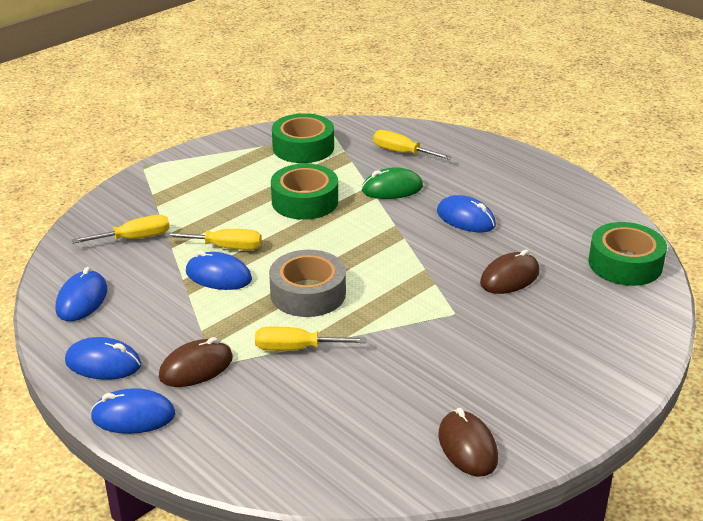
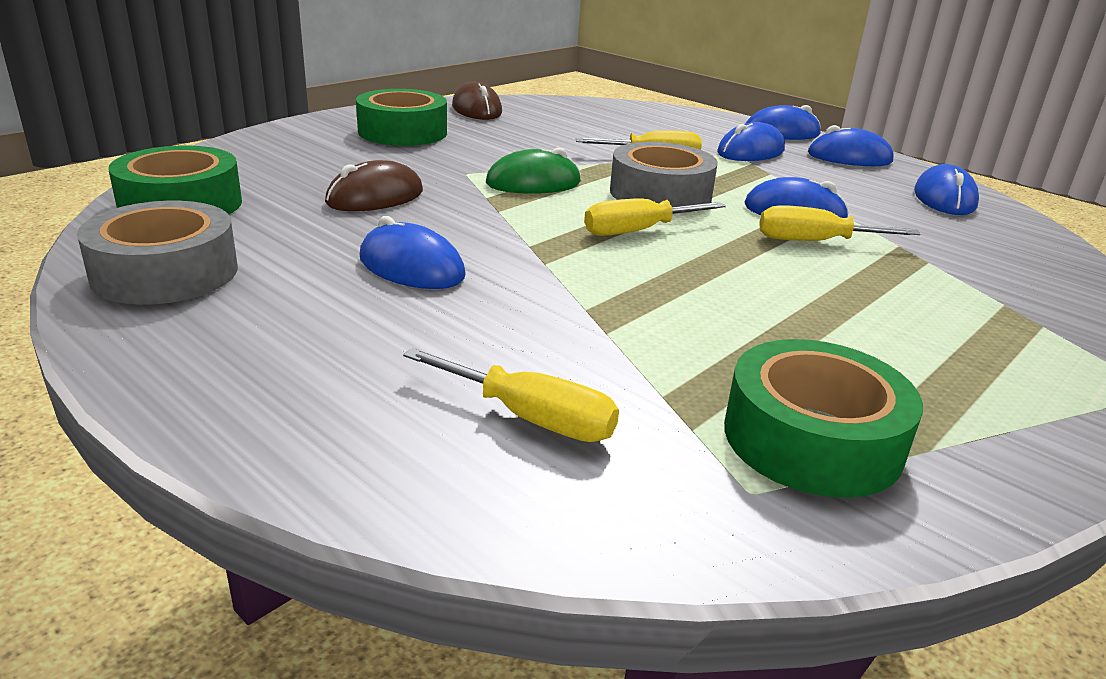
camera: 175 degrees right, 5 degrees down
yellow screwdriver [72,215,170,244] -> yellow screwdriver moved to [584,198,726,236]
brown mouse [159,337,233,387] -> blue mouse [717,122,785,161]
green tape [271,164,338,220] -> green tape moved to [356,89,447,146]
green mouse [362,167,423,199] -> green mouse moved to [486,147,581,194]
none -> grey tape [77,201,238,305]

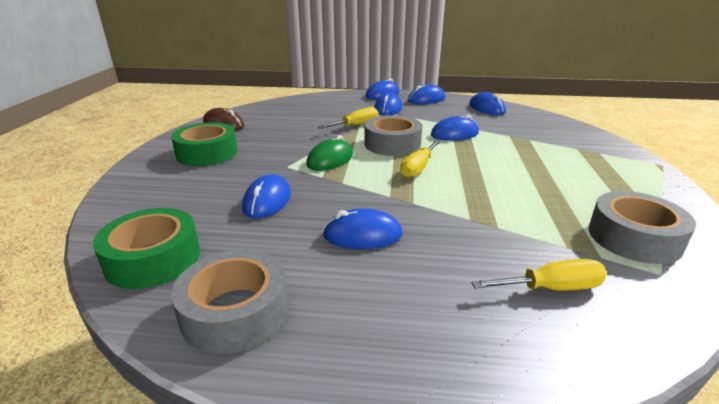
camera: 35 degrees left, 0 degrees up
brown mouse [325,160,423,211] -> blue mouse [242,174,291,219]
green tape [724,339,923,498] -> grey tape [589,191,696,264]
yellow screwdriver [759,205,921,241] -> none

